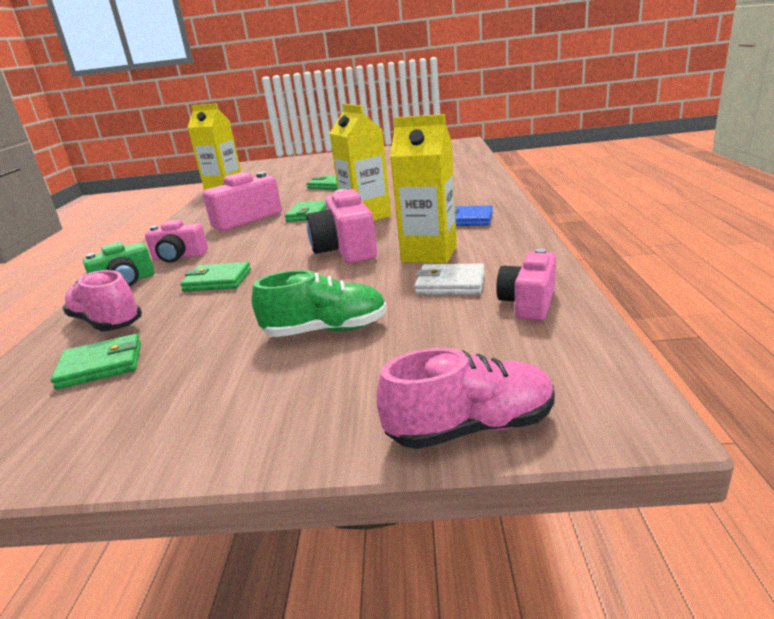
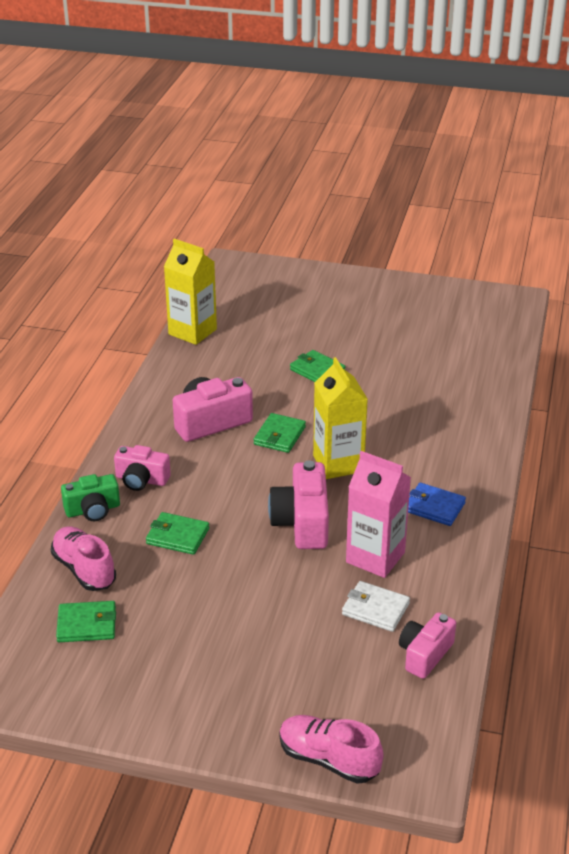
camera: 10 degrees right, 10 degrees up
green shoe [252,270,387,337] -> none
pink shoe [377,348,555,449] -> pink shoe turned 150 degrees counterclockwise [279,715,384,784]
yellow carton [390,114,457,263] -> pink carton [346,451,411,578]

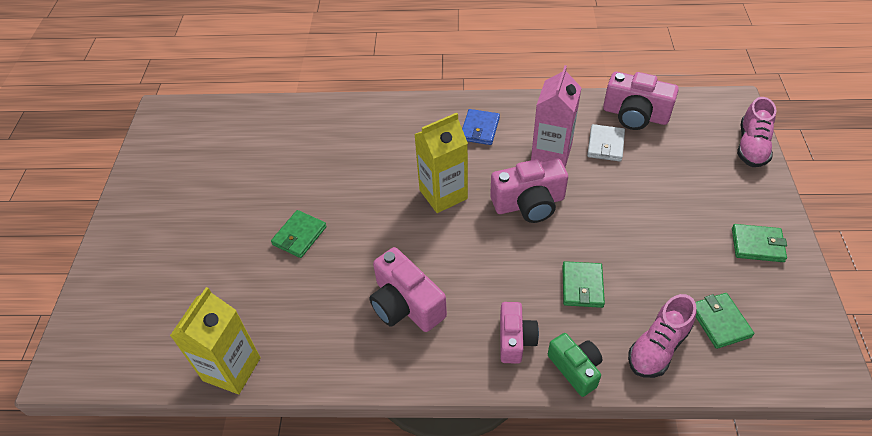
camera: 100 degrees left, 15 degrees up
green wallet [253,413,306,453] -> green wallet moved to [732,224,787,262]
pink camera [399,612,456,679] -> pink camera [603,72,679,130], size x1.52

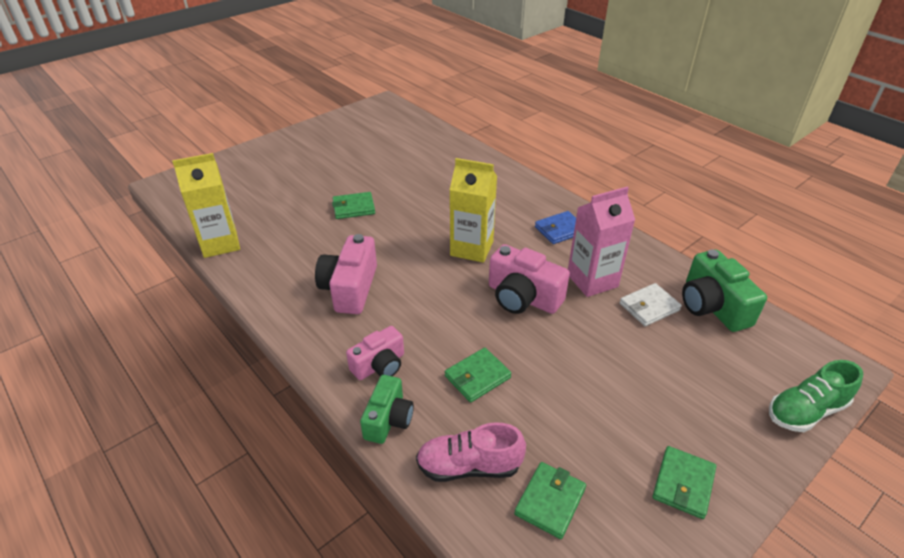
camera: 45 degrees right, 10 degrees down
pink camera [603,72,679,130] -> green camera [682,249,767,332]
green wallet [732,224,787,262] -> green wallet turned 60 degrees clockwise [652,446,716,519]
pink shoe [737,97,777,167] -> green shoe [769,360,863,432]

